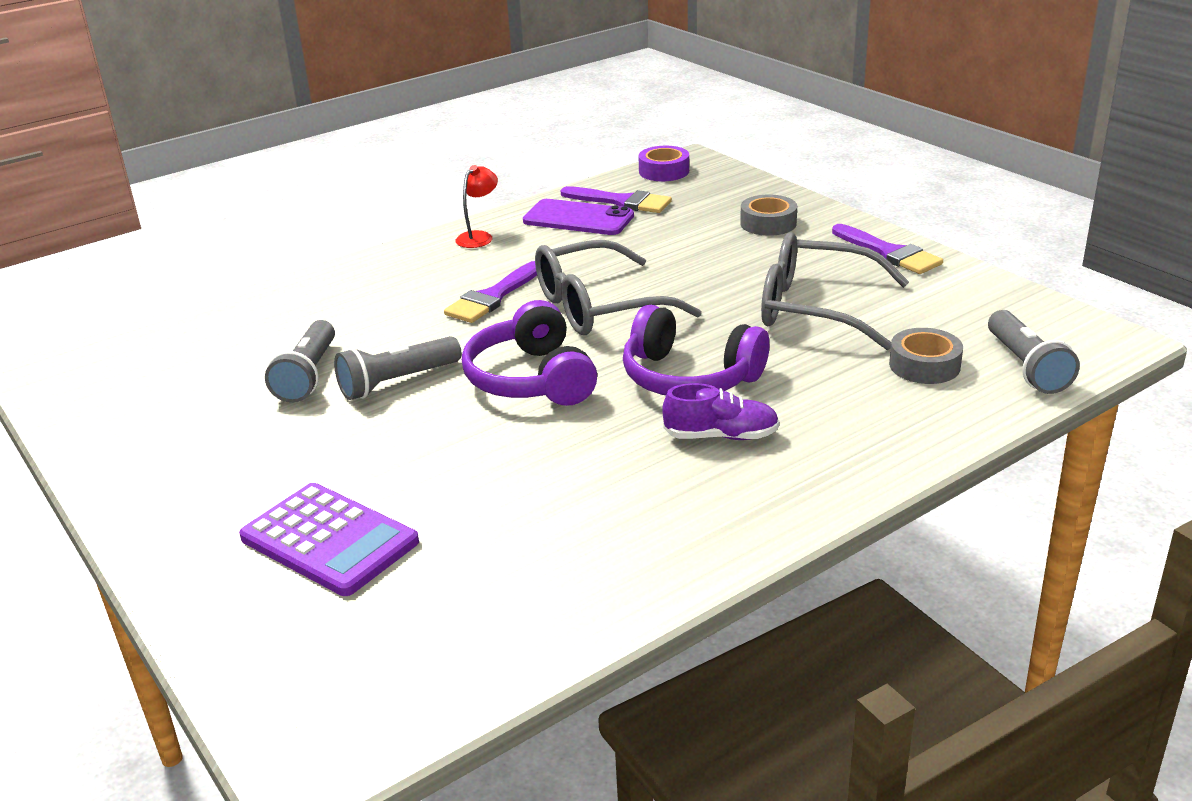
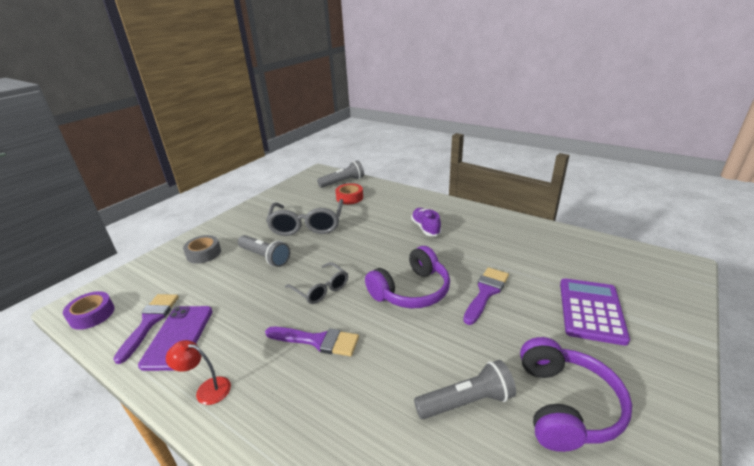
camera: 110 degrees left, 0 degrees up
grey flashlight [334,336,461,400] -> grey flashlight moved to [238,235,290,267]
grey glasses [535,240,702,335] -> grey glasses [285,262,348,304], size x0.58
purple headphones [623,305,769,395] -> purple headphones moved to [520,337,632,452]
purple brush [832,224,943,274] -> purple brush moved to [463,267,509,325]
grey tape [889,328,963,384] -> red tape [335,183,363,204]

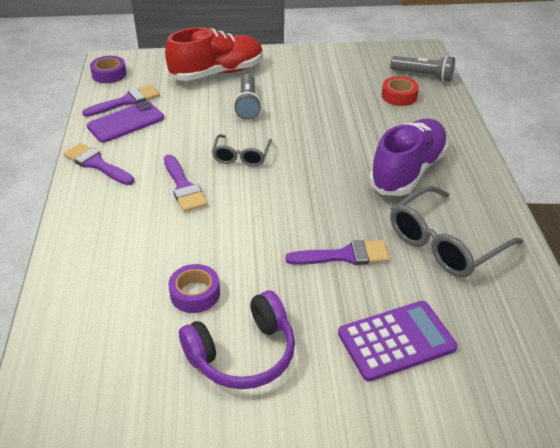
camera: 50 degrees right, 10 degrees up
red lamp [166,340,231,405] -> purple brush [64,143,134,185]
grey tape [183,235,221,264] -> red shoe [165,27,263,81]
grey glasses [266,199,343,236] -> grey glasses moved to [390,186,523,277]
purple headphones [365,246,450,308] -> none
purple shoe [411,208,442,236] -> purple shoe [369,119,449,196], size x1.95
grey flashlight [414,360,516,419] -> purple tape [168,264,220,313]

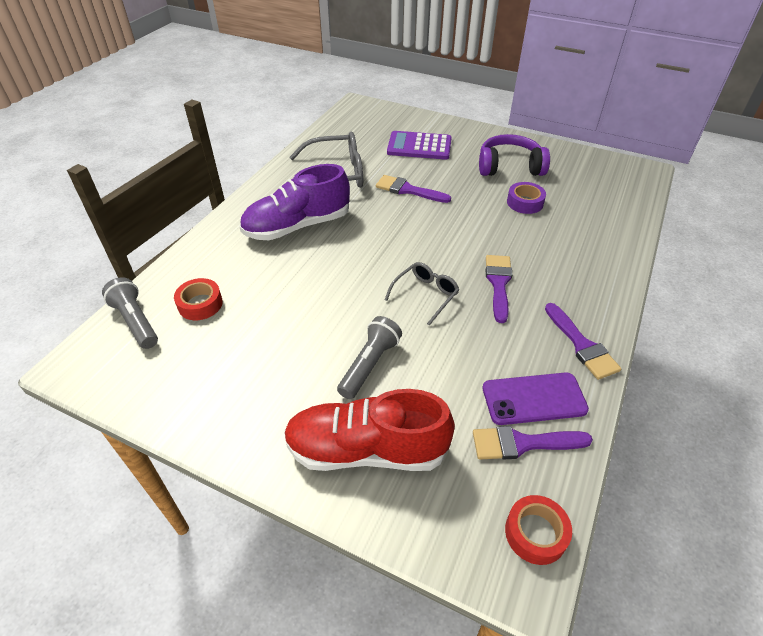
camera: 150 degrees left, 5 degrees up
purple tape [90,56,126,83] -> red tape [505,495,572,565]

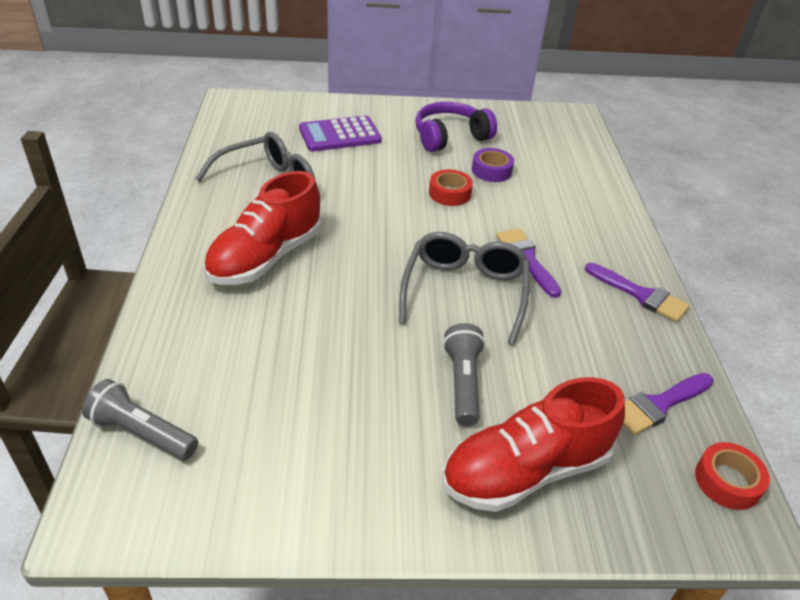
camera: 30 degrees left, 5 degrees down
red tape [174,278,223,320] -> red tape moved to [429,170,473,206]
purple shoe [239,164,350,240] -> red shoe [204,171,322,285]
purple brush [376,175,451,203] -> none
grey glasses [385,262,459,326] -> grey glasses [399,232,530,345], size x1.71
purple phone [483,372,589,425] -> none

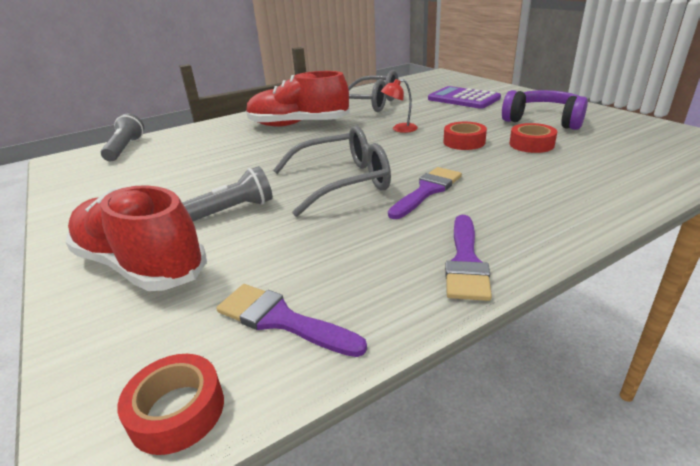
camera: 65 degrees right, 10 degrees down
purple tape [472,148,514,182] -> red tape [510,123,557,153]
none -> red lamp [381,79,418,133]

